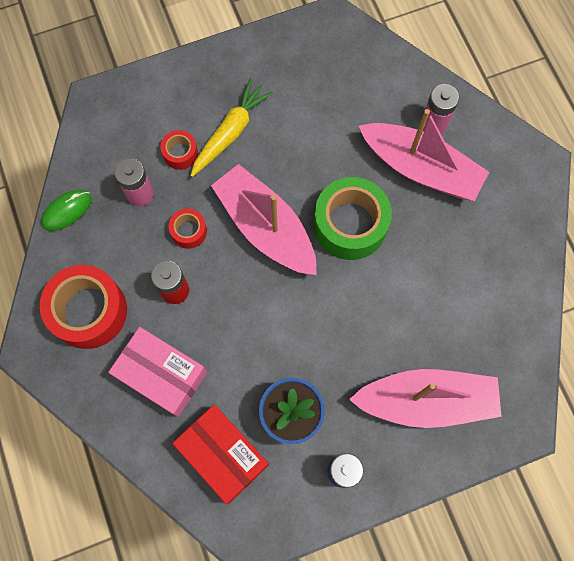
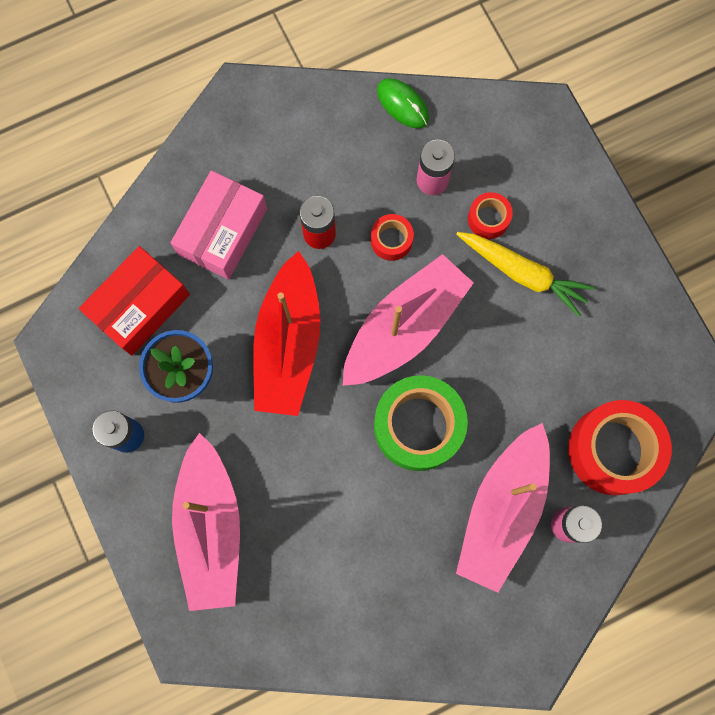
camera: 85 degrees right, 5 degrees up
red tape [40,265,127,349] -> red tape moved to [568,400,672,495]
none -> red boat [253,251,320,416]

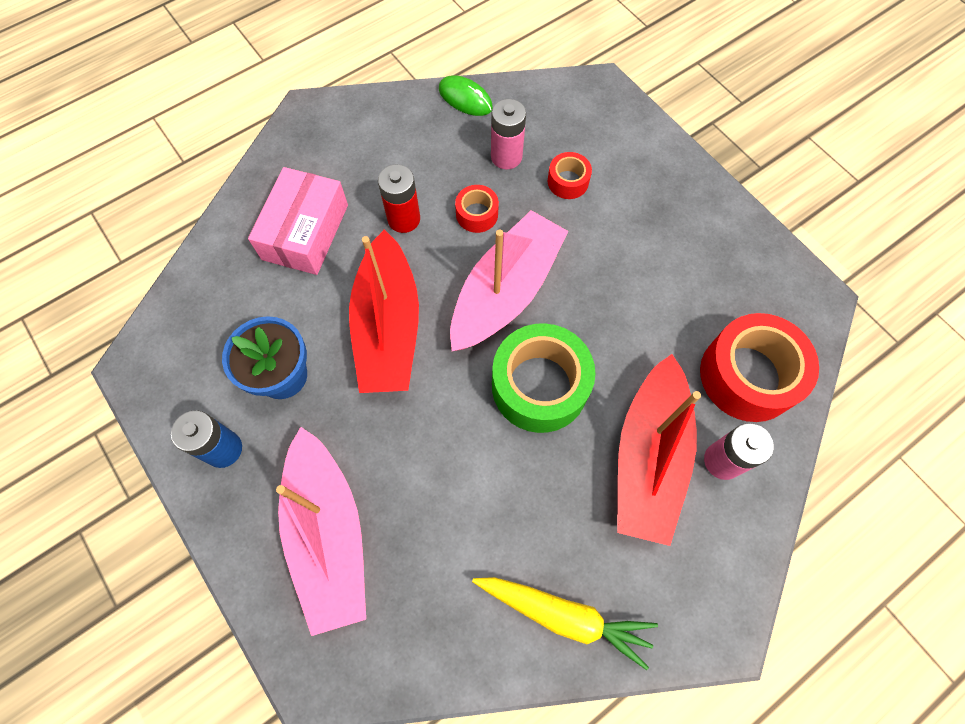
camera: 10 degrees left, 10 degrees down
red box [79,246,190,356] -> none
yellow carrot [456,232,595,317] -> yellow carrot moved to [472,577,658,670]
pink boat [456,423,550,593] -> red boat [617,354,701,546]

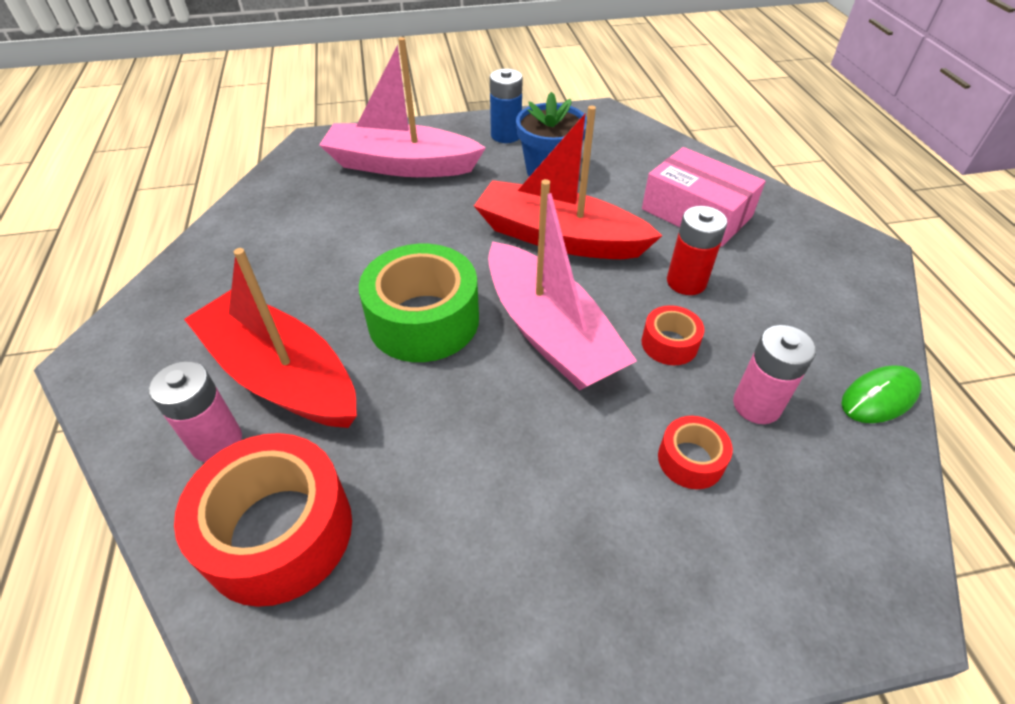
camera: 115 degrees right, 20 degrees down
yellow carrot [472,577,658,670] -> none

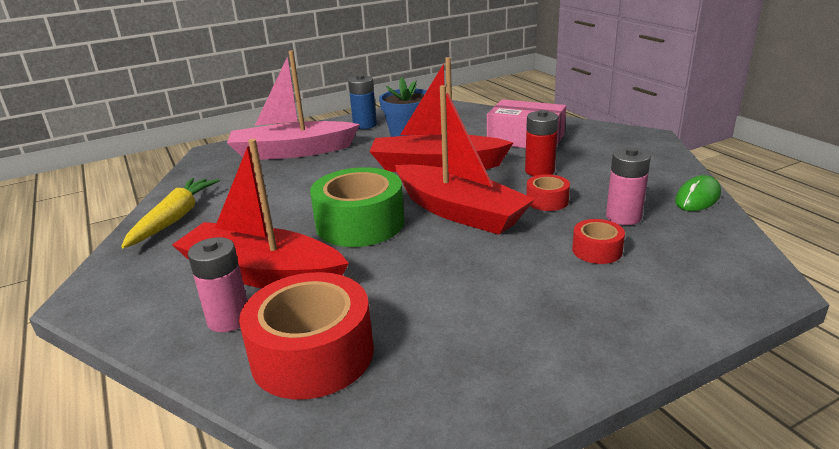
camera: 15 degrees left, 20 degrees down
pink boat [488,179,637,390] -> red boat [395,85,535,235]
none -> yellow carrot [121,178,220,248]

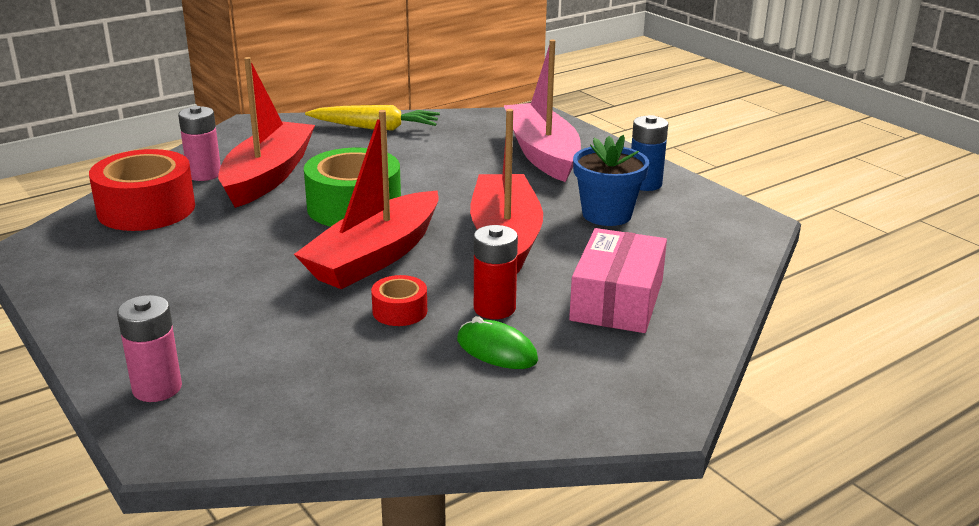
camera: 80 degrees right, 0 degrees up
red tape [572,219,625,264] -> none
pink battery [606,147,651,225] -> pink battery moved to [117,295,182,402]
green mouse [675,175,721,211] -> green mouse moved to [457,316,538,369]

